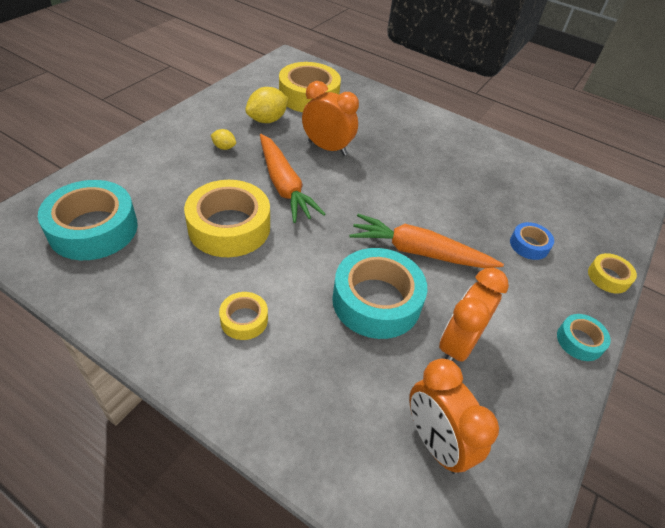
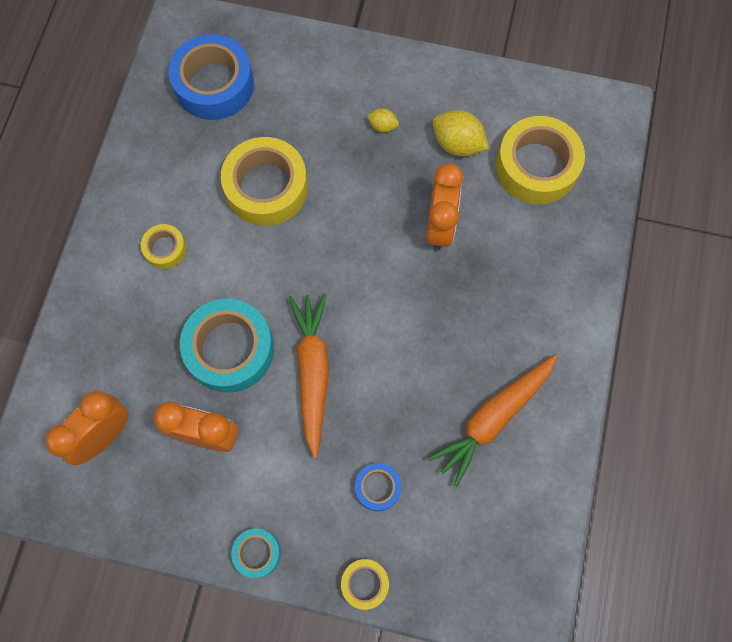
camera: 75 degrees right, 25 degrees up
turquoise tape [38,180,138,260] -> blue tape [168,34,254,120]
yellow lemon [211,129,236,150] -> yellow lemon turned 75 degrees counterclockwise [367,109,399,133]
orange carrot [260,134,325,223] -> orange carrot moved to [428,354,557,487]

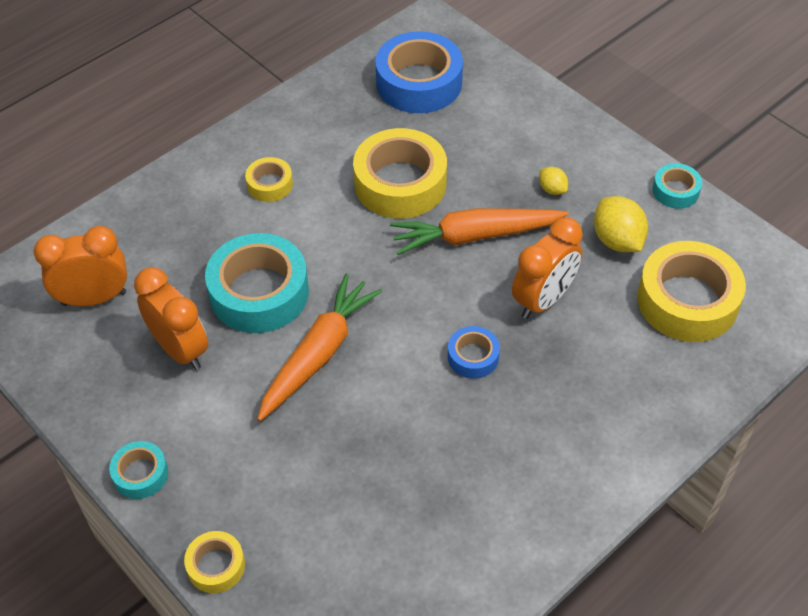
camera: 35 degrees right, 20 degrees down
blue tape [355,463,401,511] -> blue tape moved to [448,326,500,379]
orange carrot [428,354,557,487] -> orange carrot moved to [390,208,569,255]
none -> turquoise tape [653,163,702,209]

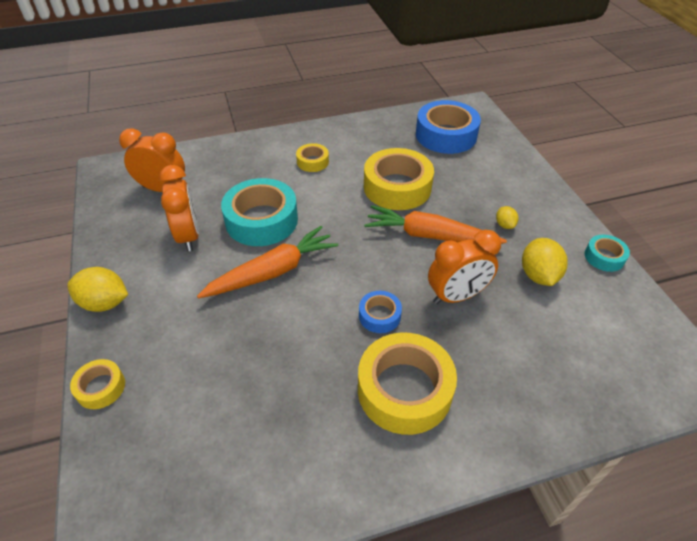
camera: 25 degrees right, 5 degrees down
turquoise tape [109,441,168,499] -> yellow lemon [67,267,128,312]
yellow tape [637,241,746,342] -> yellow tape moved to [358,333,457,435]

